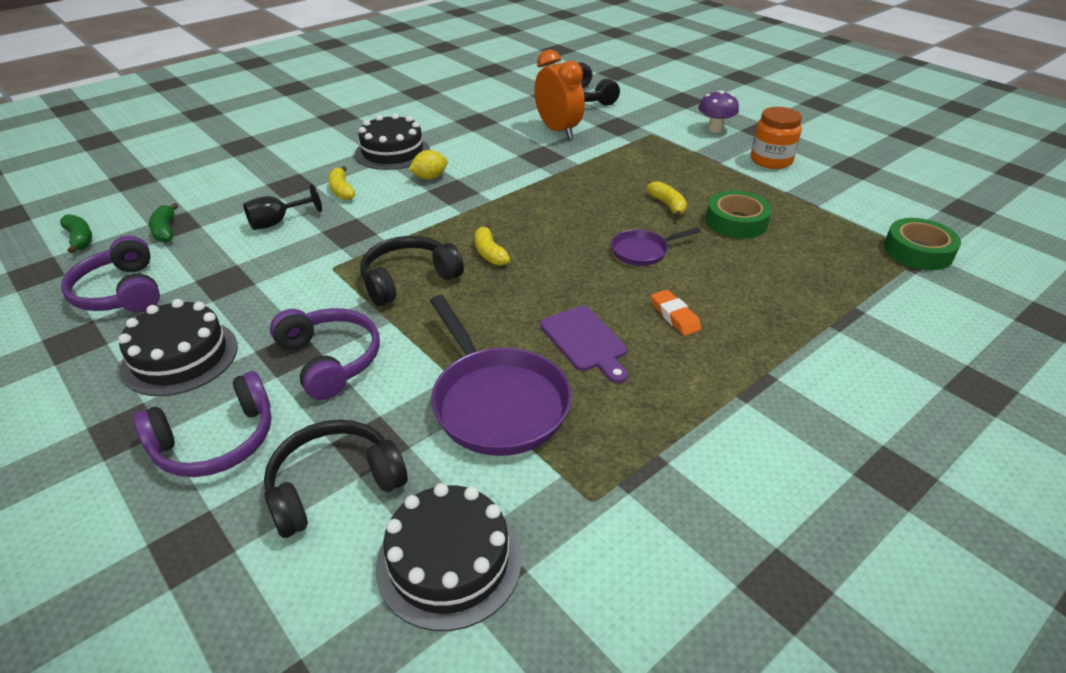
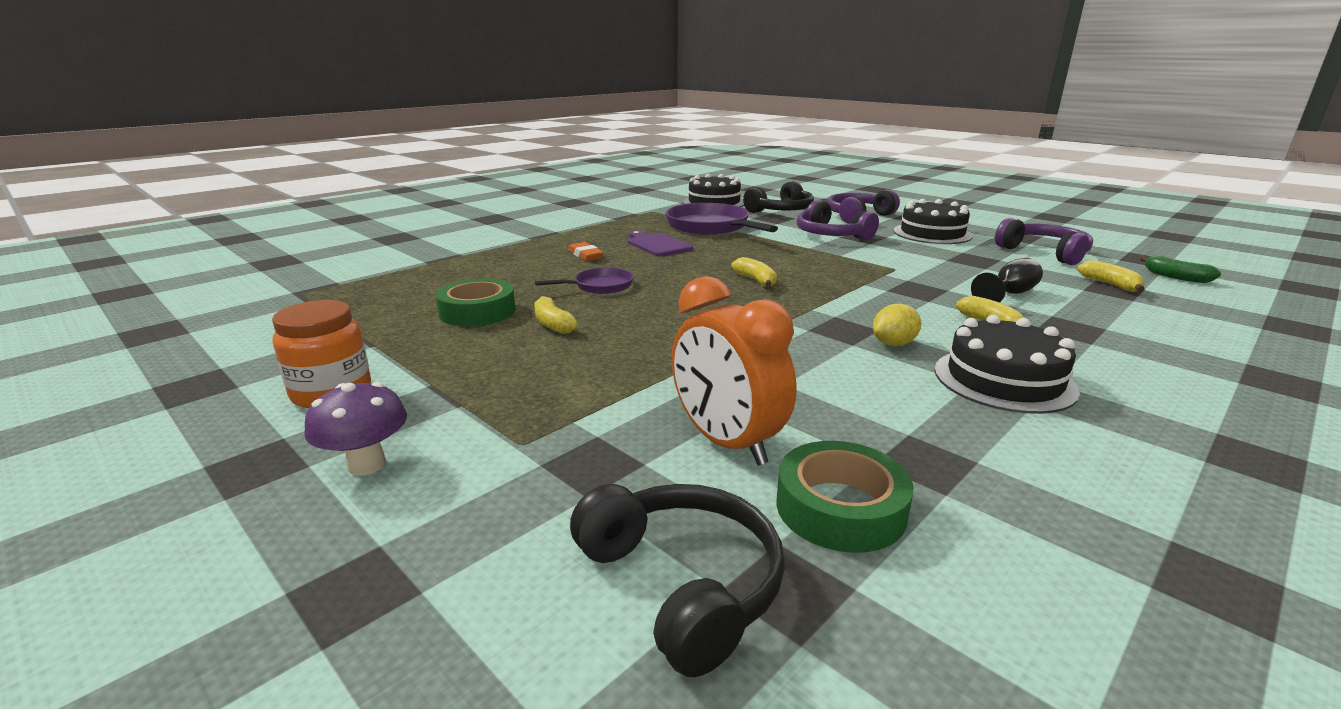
camera: 175 degrees right, 15 degrees down
green banana [149,203,178,243] -> yellow banana [1077,260,1145,292]
black headphones [360,236,464,306] -> none
green tape [884,218,961,270] -> green tape moved to [776,441,914,553]

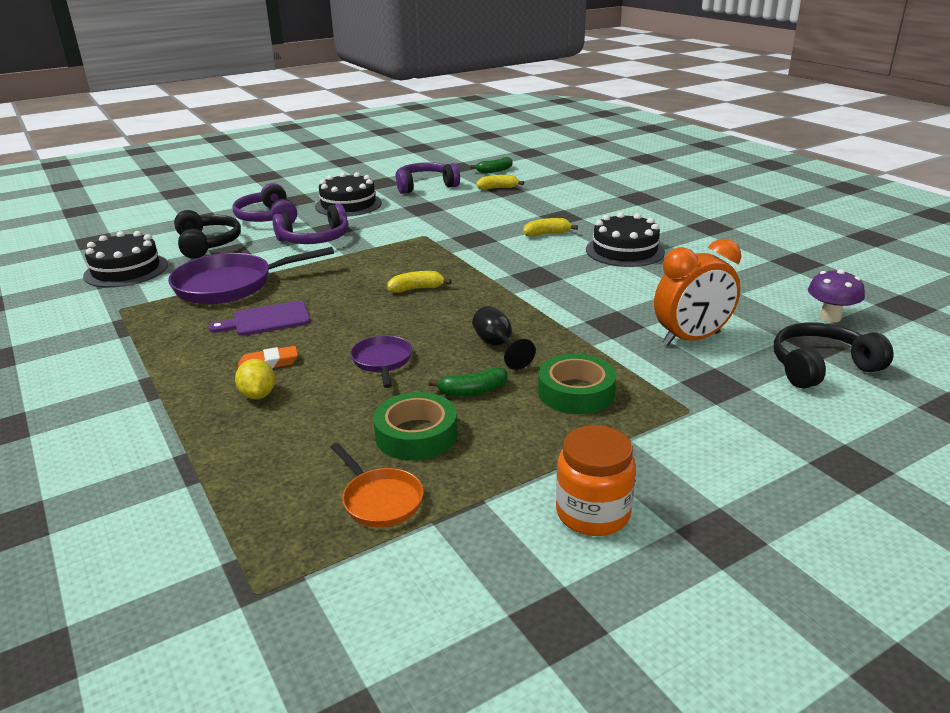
camera: 75 degrees left, 5 degrees up
purple mushroom [304,382,407,476] -> purple mushroom moved to [808,269,865,322]
yellow banana [534,296,578,334] -> green banana [428,367,508,396]
green tape [776,441,914,553] -> green tape moved to [538,354,616,414]
yellow lemon [873,303,921,346] -> yellow lemon moved to [235,359,275,399]
black goblet [971,258,1043,303] -> black goblet moved to [472,306,535,370]
none -> orange pan [331,443,423,527]

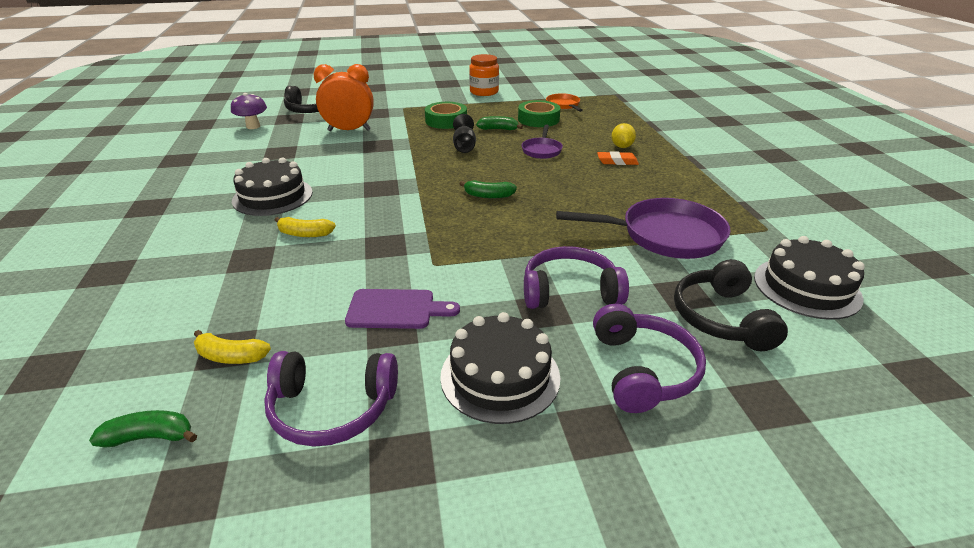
camera: 160 degrees left, 5 degrees up
purple cutting board [209,301,311,336] -> purple cutting board moved to [345,289,460,329]
yellow banana [387,271,451,293] -> green banana [460,180,517,198]

